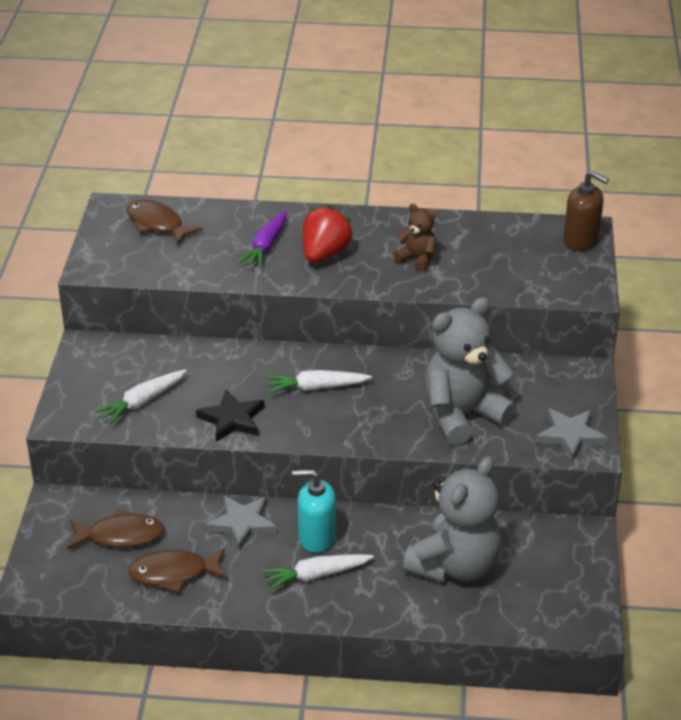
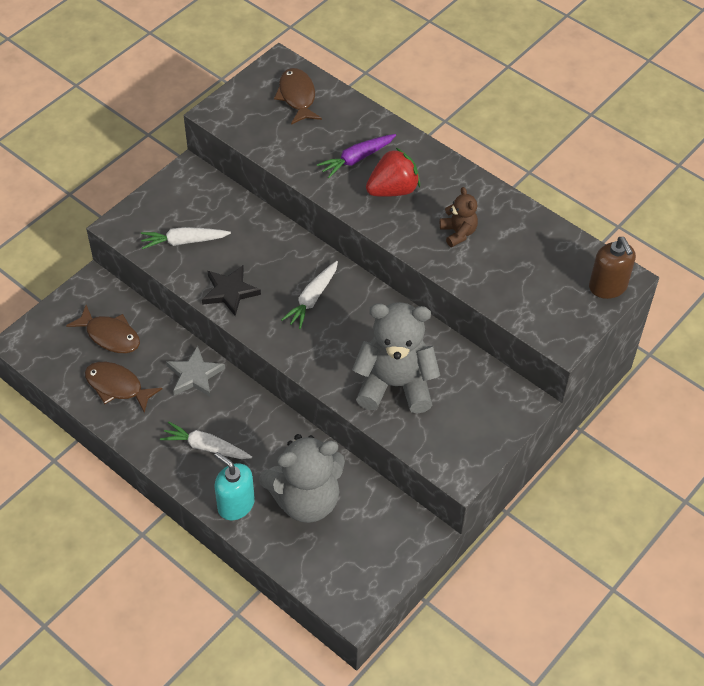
camera: 35 degrees right, 15 degrees up
white carrot [266,370,372,393] -> white carrot turned 90 degrees counterclockwise [281,261,338,329]
turquoise soap dispenser [292,469,336,553] -> turquoise soap dispenser moved to [214,452,255,520]
grey star [536,408,608,461] -> none

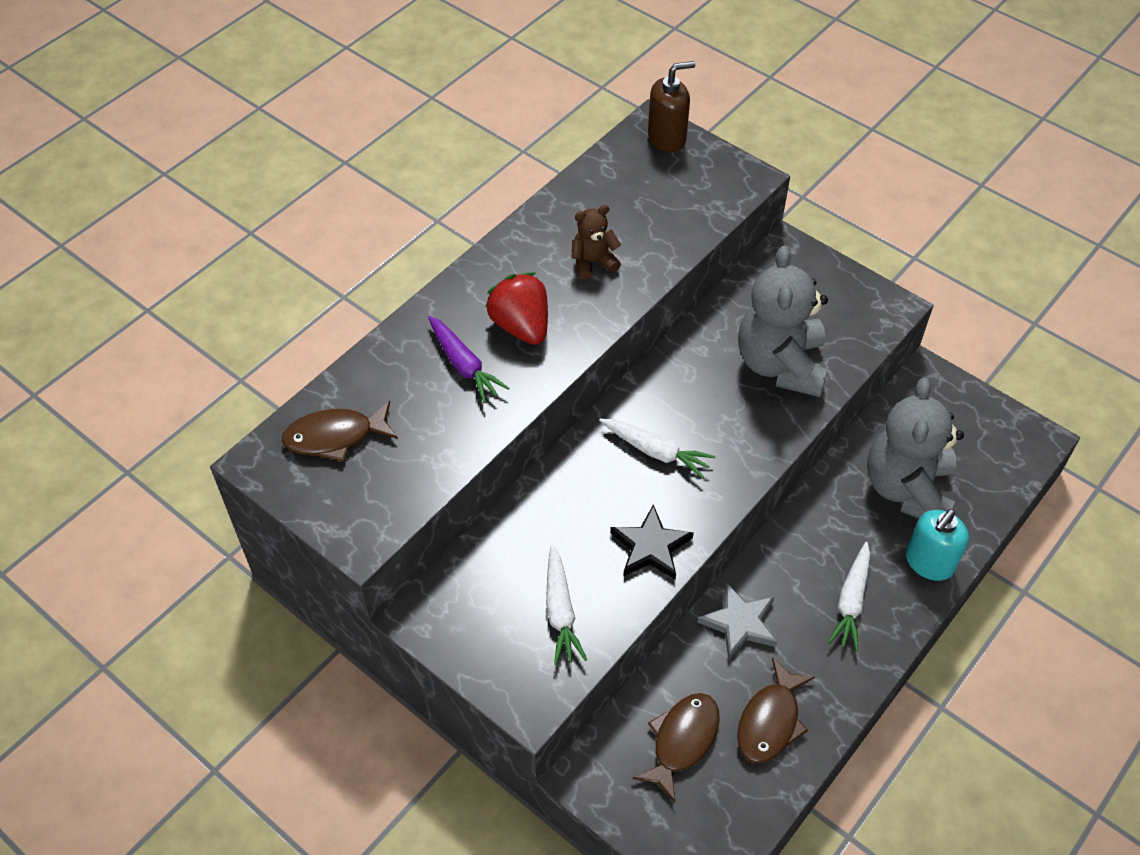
camera: 90 degrees left, 0 degrees up
grey teddy bear [259,434,345,523] -> grey teddy bear turned 150 degrees counterclockwise [867,377,964,519]

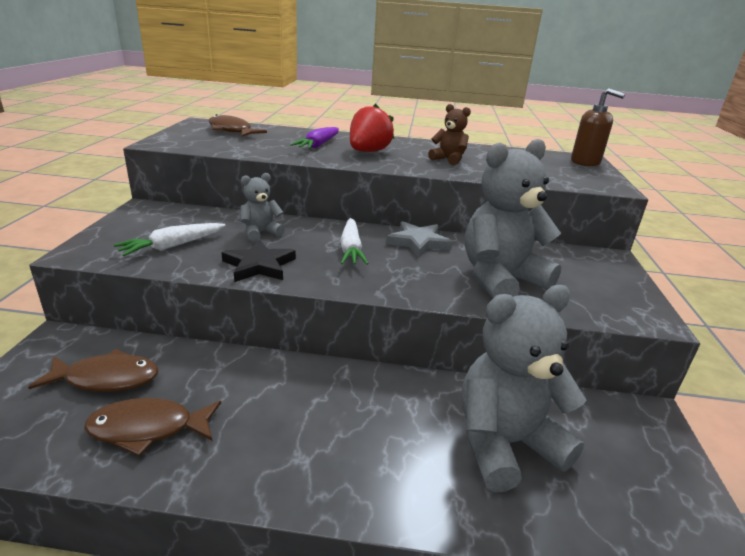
camera: 55 degrees right, 25 degrees down
grey star [697,582,777,660] -> grey star moved to [386,221,453,258]
white carrot [828,542,870,651] -> none
turquoise soap dispenser [906,509,969,581] -> none
none -> grey teddy bear [240,173,285,241]

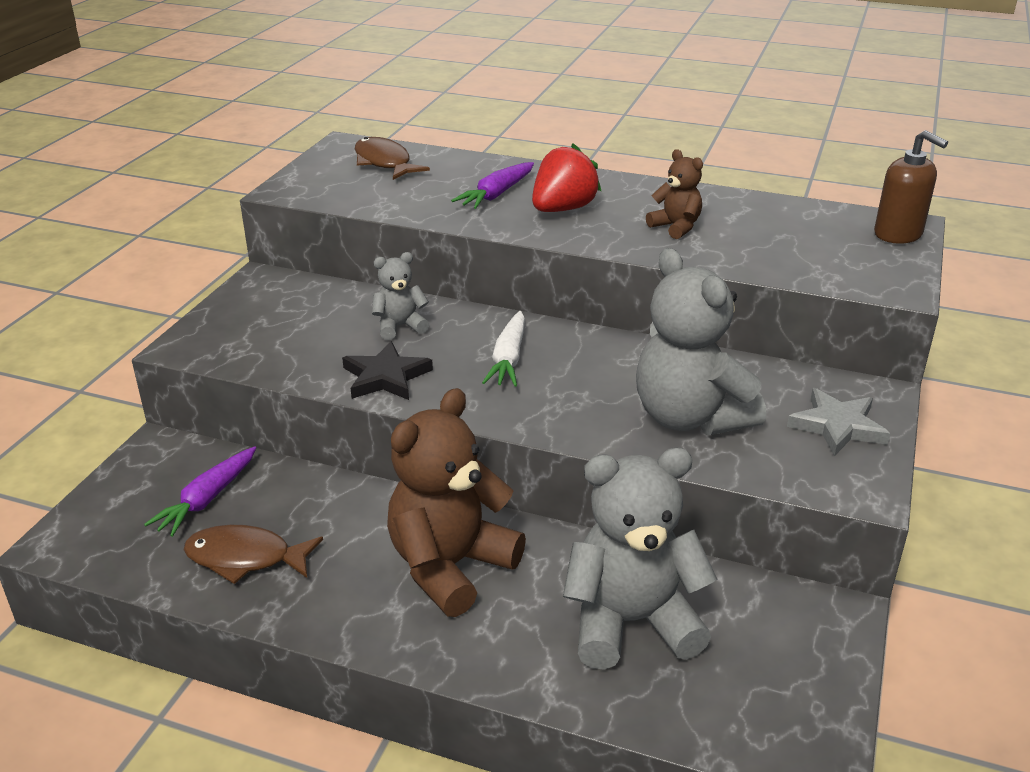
camera: 15 degrees right, 5 degrees up
brown fish [28,349,158,392] -> purple carrot [144,446,256,537]
white carrot [114,223,226,256] -> none
grey star [386,221,453,258] -> grey star moved to [787,388,890,456]
grey teddy bear [465,139,561,298] -> grey teddy bear turned 105 degrees counterclockwise [636,248,766,435]
none -> brown teddy bear [387,388,526,617]

